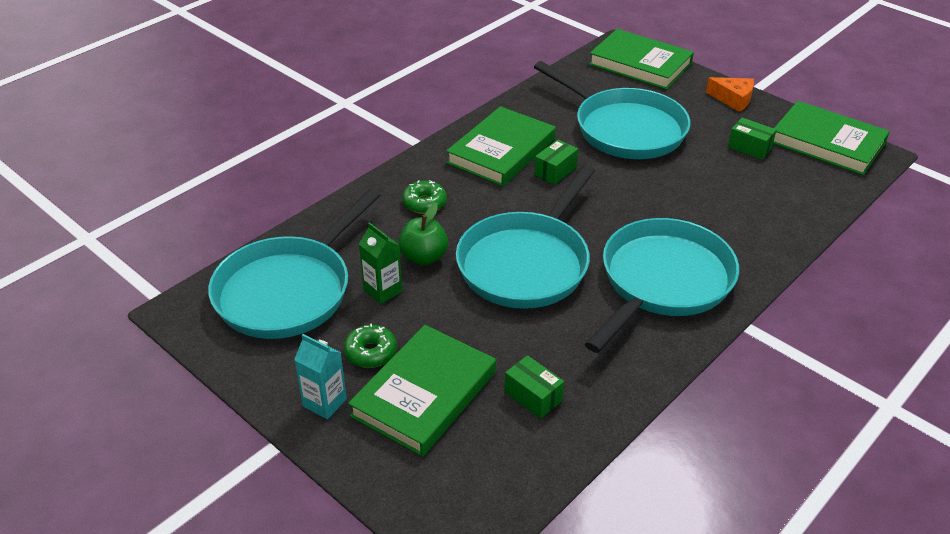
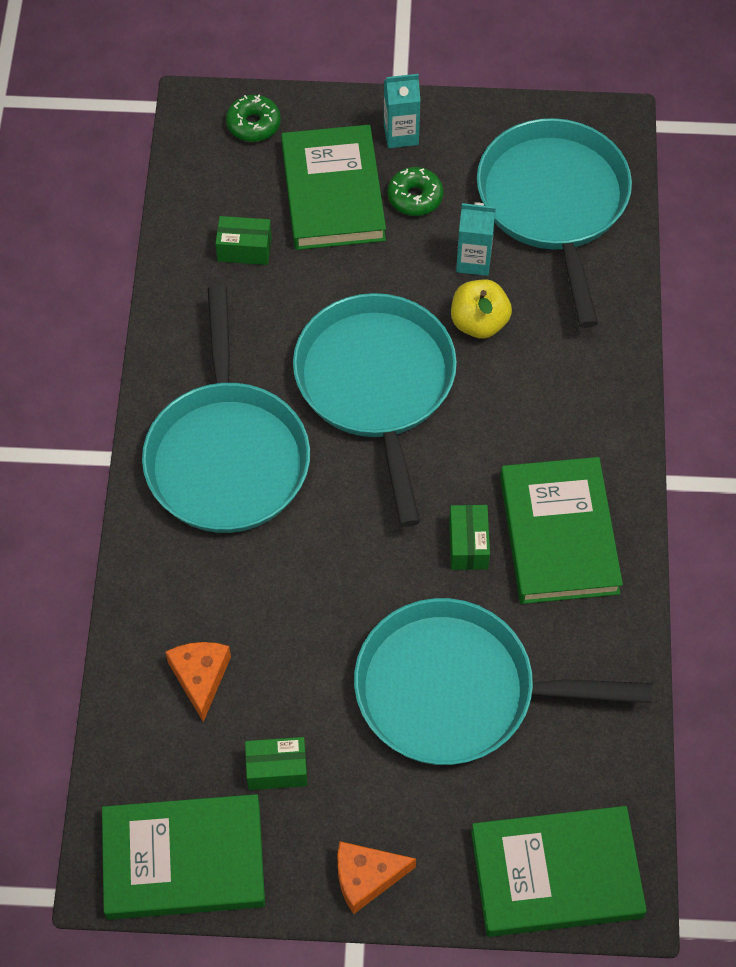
camera: 140 degrees right, 20 degrees up
green carton [359,222,402,304] -> turquoise carton [456,202,496,276]
green apple [398,204,448,266] -> yellow apple [451,280,512,339]
green donut [402,180,447,214] -> green donut moved to [226,95,281,142]
none -> orange cheese [165,642,231,722]

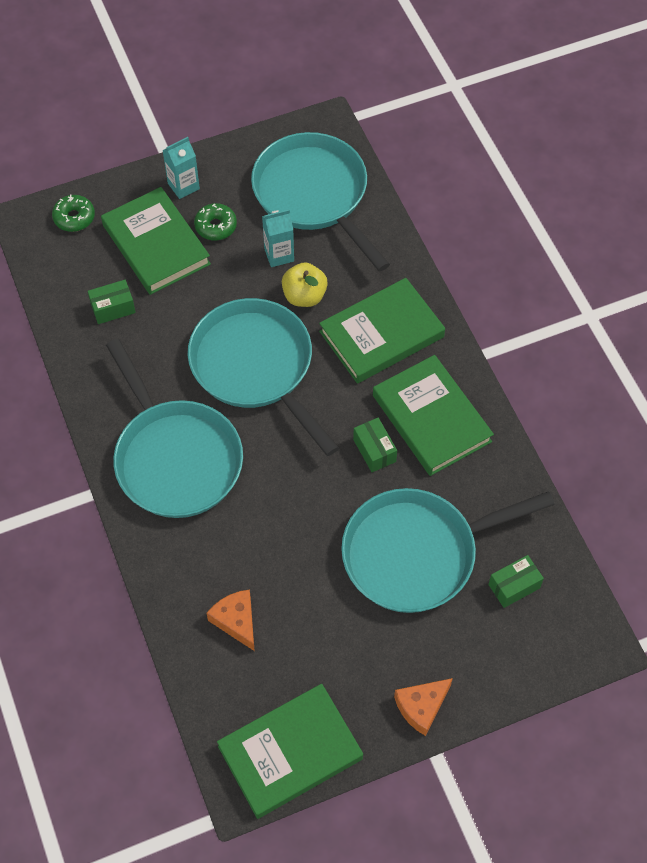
camera: 25 degrees left, 0 degrees up
green box [245,737,307,790] -> green box moved to [488,555,544,608]
green book [471,806,647,937] -> green book moved to [319,278,445,384]

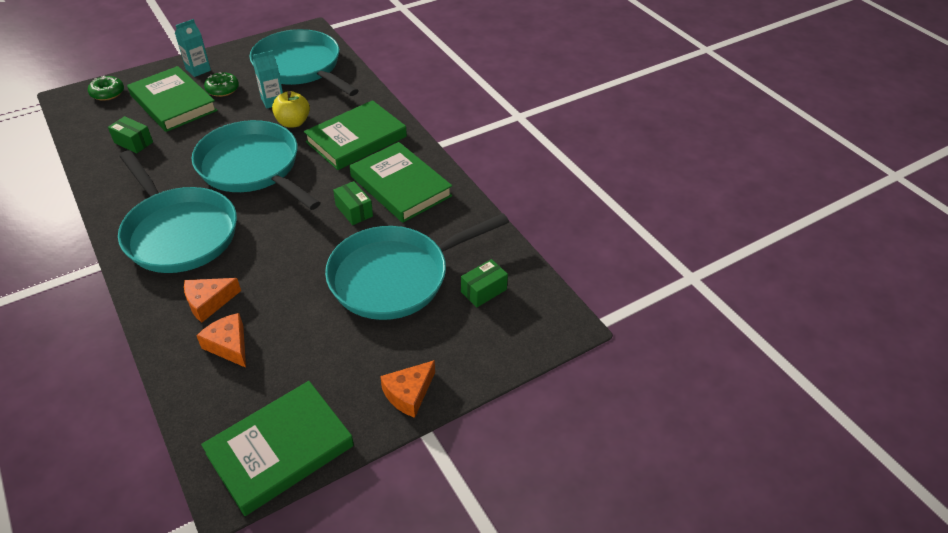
camera: 10 degrees left, 15 degrees down
green box [88,280,136,324] -> green box turned 60 degrees clockwise [108,116,153,153]
none -> orange cheese [184,278,241,323]

